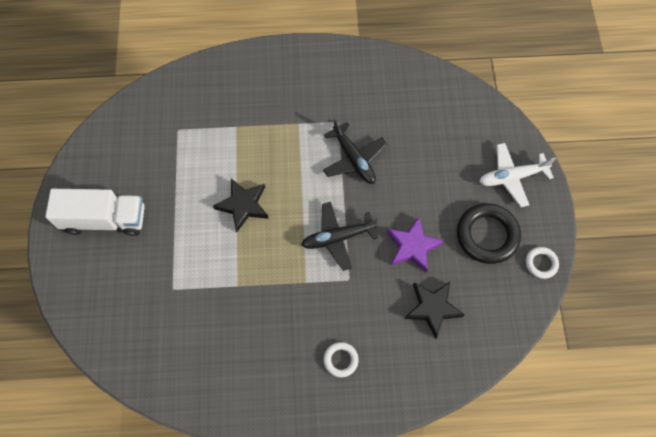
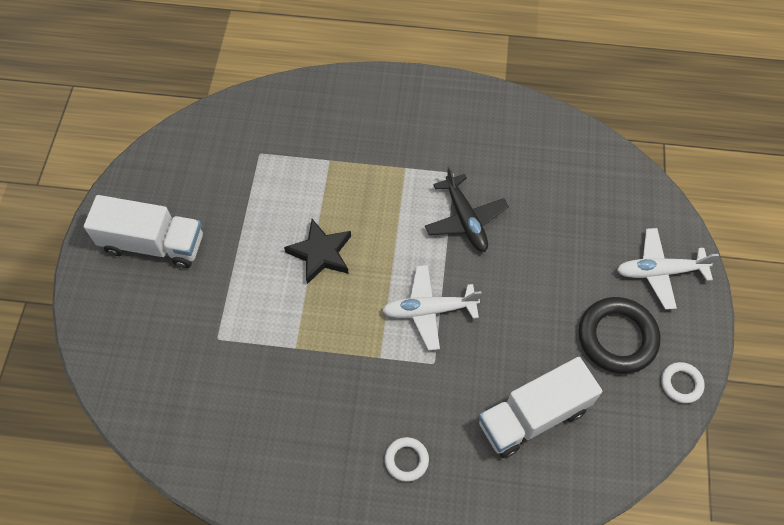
camera: 10 degrees right, 5 degrees down
black plane [301,202,378,271] -> white plane [382,265,482,350]
purple star [387,217,444,272] -> none
black star [404,282,465,339] -> white truck [479,357,602,458]

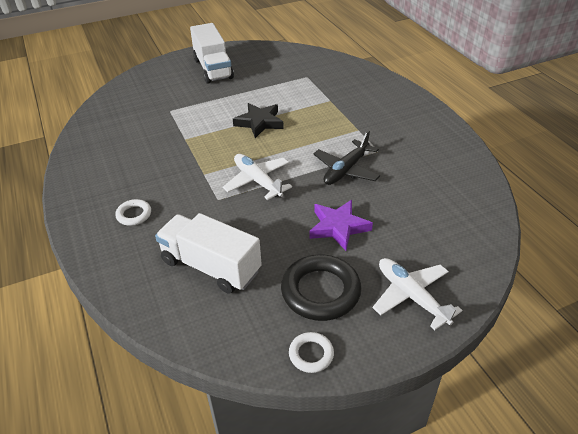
camera: 60 degrees right, 20 degrees down
none -> purple star [309,200,373,251]

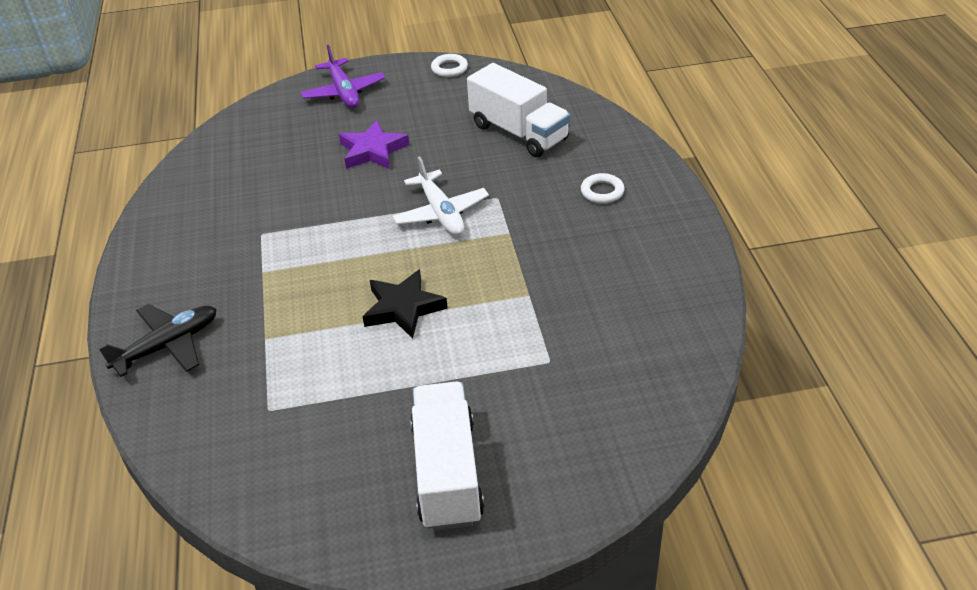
camera: 165 degrees left, 0 degrees up
black ring [281,254,362,321] -> none
black plane [313,130,380,185] -> black plane moved to [98,304,217,377]
white plane [373,258,463,330] -> purple plane [301,45,385,108]

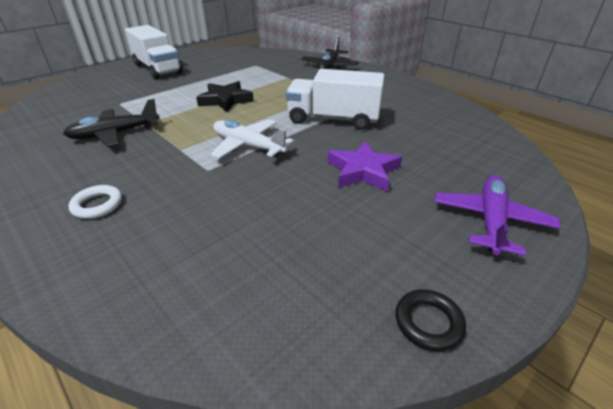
camera: 145 degrees right, 5 degrees down
purple plane [301,45,385,108] -> purple plane turned 75 degrees clockwise [434,175,561,256]
white ring [431,54,468,77] -> black ring [395,289,466,351]
white truck [467,63,570,157] -> white truck moved to [286,69,385,130]
none -> black plane [63,99,159,147]

